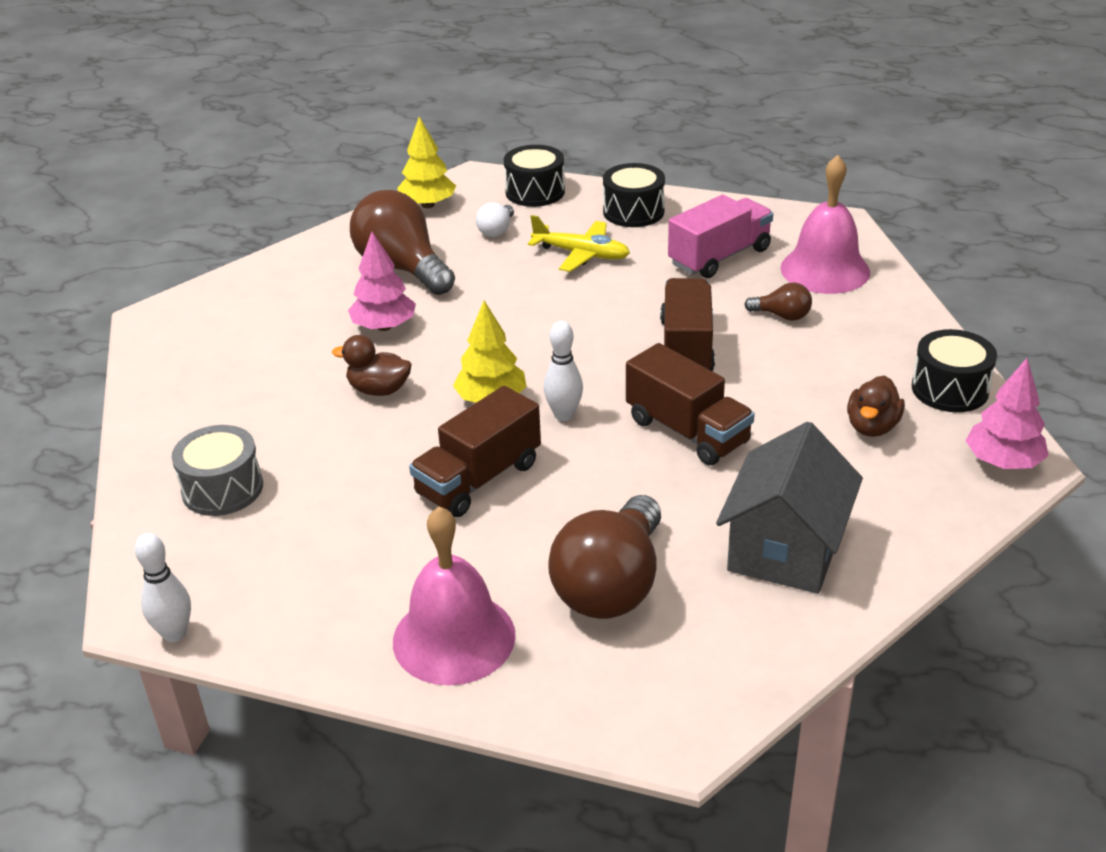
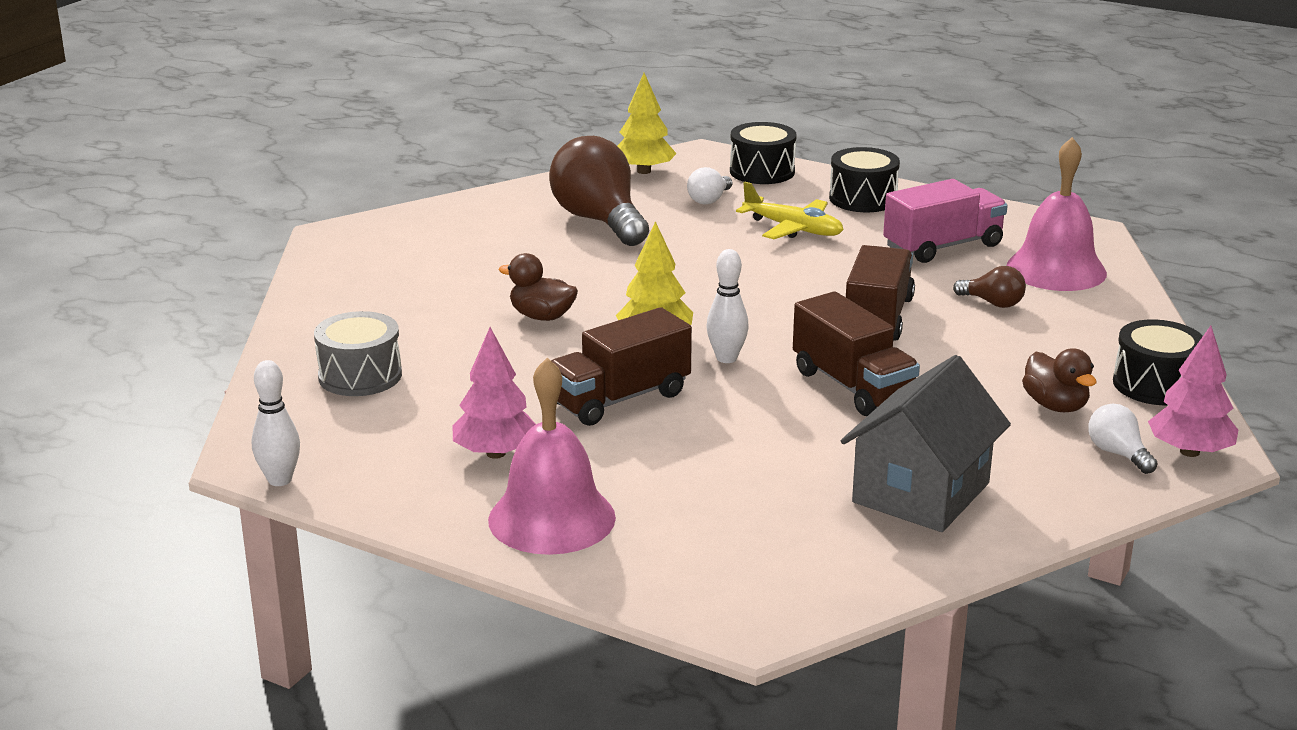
camera: 10 degrees right, 10 degrees down
pink tree [348,232,416,331] -> pink tree moved to [452,327,536,459]
brown light bulb [548,495,661,619] -> none
brown duck [847,376,905,437] -> brown duck turned 60 degrees counterclockwise [1022,348,1096,412]
none -> white light bulb [1088,404,1158,474]

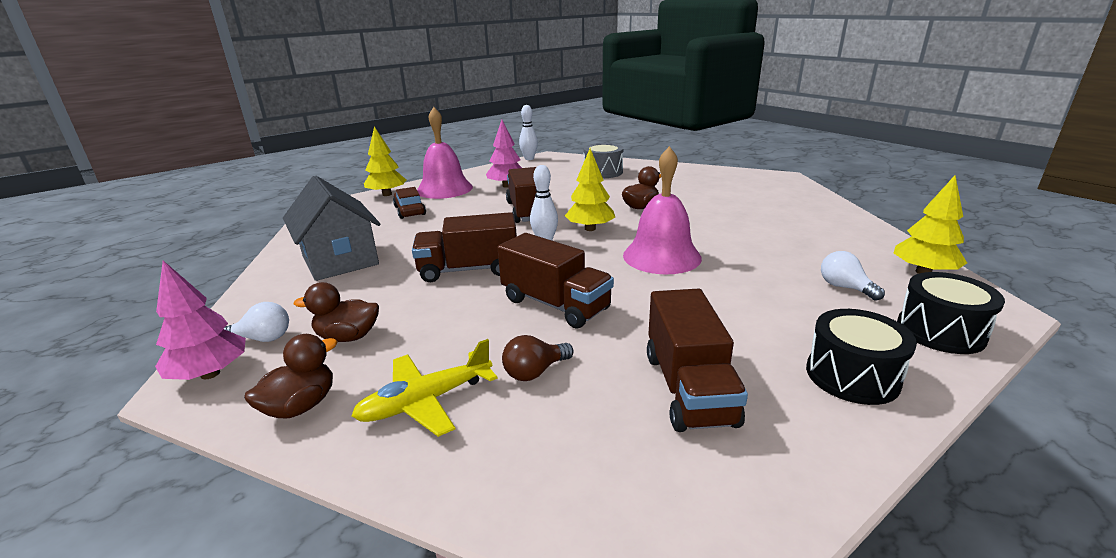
camera: 115 degrees right, 0 degrees up
brown light bulb [549,136,649,246] -> none
yellow plane [736,182,844,239] -> yellow plane moved to [351,339,498,437]
pink truck [883,179,1008,263] -> brown truck [647,288,748,432]
pink bell [1007,137,1107,291] -> pink bell moved to [623,146,702,274]
black drum [1113,319,1203,405] -> brown duck [244,334,337,418]
none -> yellow tree [364,126,406,196]
none -> brown car [393,187,426,219]

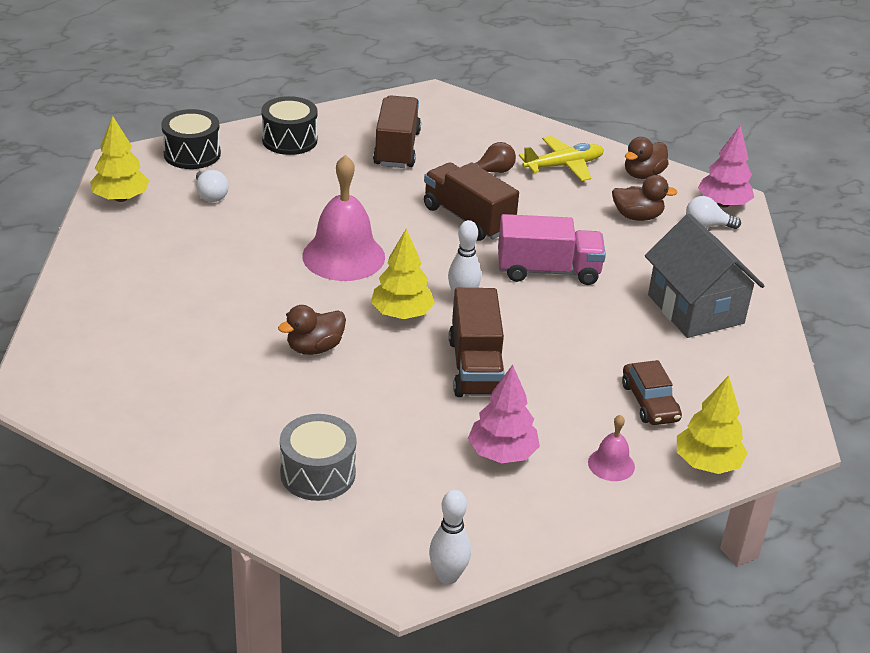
camera: 175 degrees left, 10 degrees up
brown truck [412,212,517,282] -> pink truck [498,214,606,285]
pink bell [417,107,473,199] -> pink bell [588,415,635,481], size x0.48

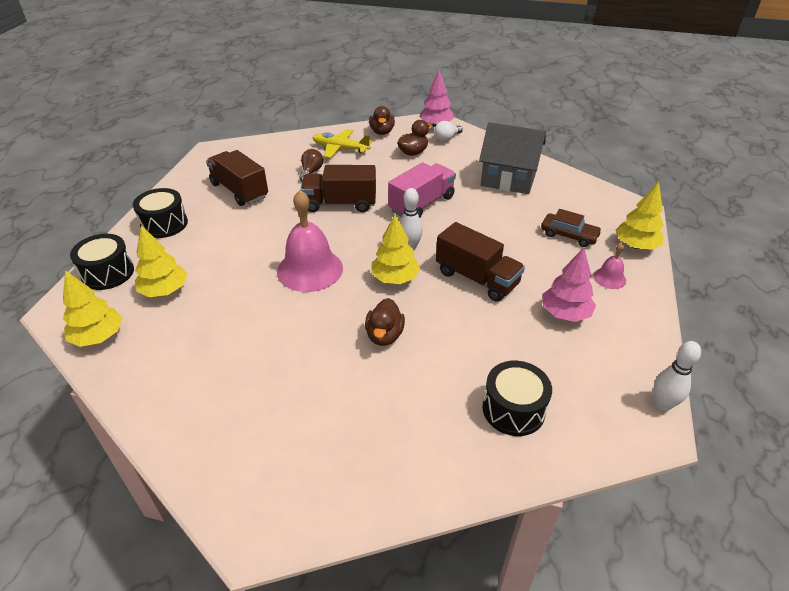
camera: 45 degrees left, 5 degrees up
white light bulb [196,170,229,202] -> yellow tree [135,225,187,297]
grey drum [280,414,356,501] -> black drum [483,361,552,436]
yellow plane [519,136,604,181] -> yellow plane turned 90 degrees counterclockwise [312,129,372,158]

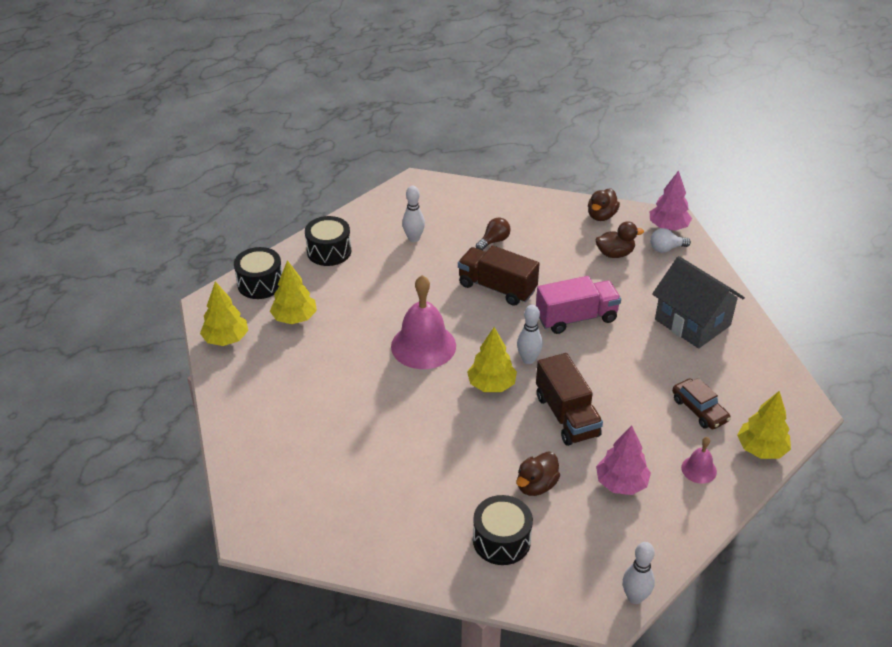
camera: 30 degrees right, 0 degrees up
brown truck [206,150,268,206] -> white bowling pin [402,186,425,242]
yellow plane [312,129,372,158] -> none
brown duck [365,298,405,346] -> brown duck moved to [516,451,560,496]

